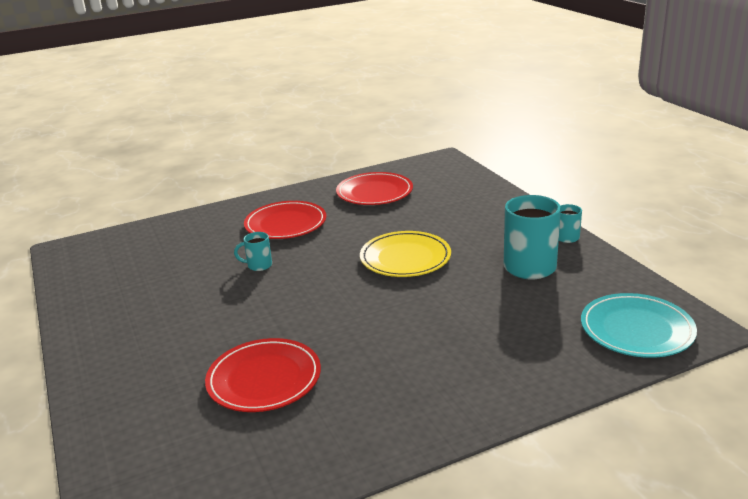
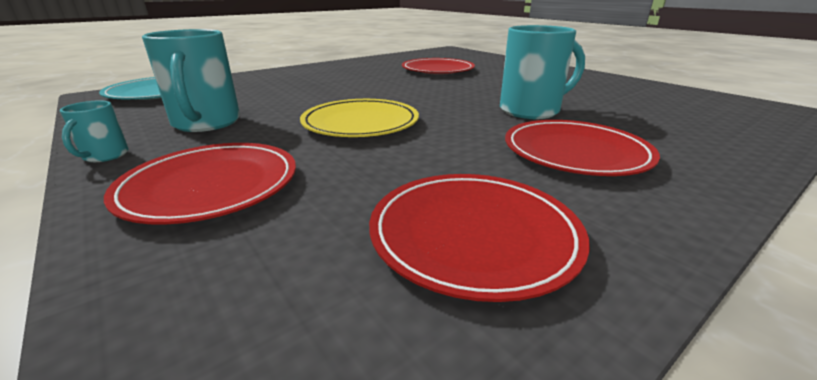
camera: 165 degrees right, 0 degrees up
turquoise mug [234,232,272,271] -> turquoise mug [500,25,585,119], size x2.03
none -> red plate [104,143,296,225]

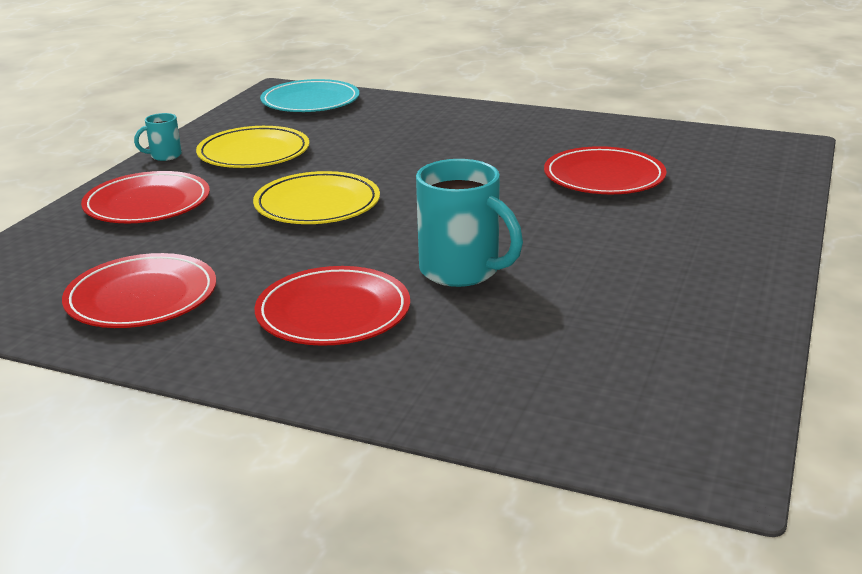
camera: 60 degrees right, 0 degrees up
turquoise mug [142,29,240,132] -> yellow plate [196,126,309,168]

